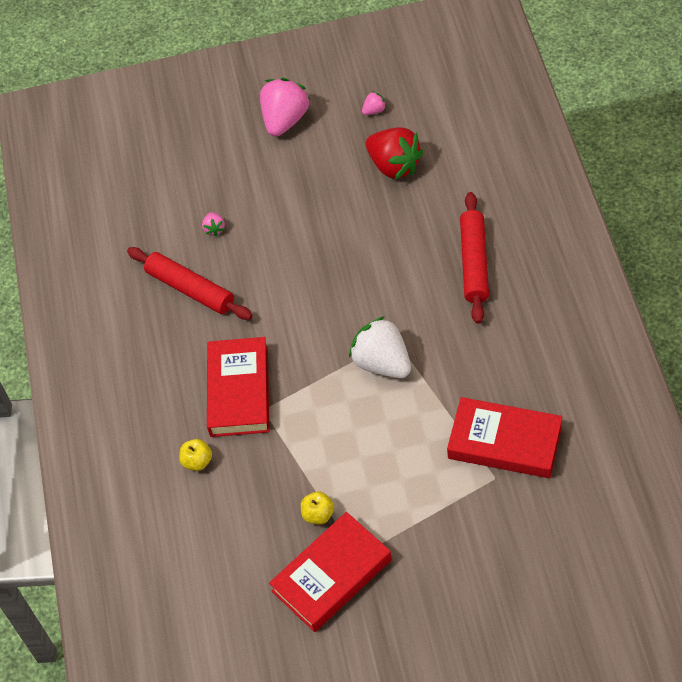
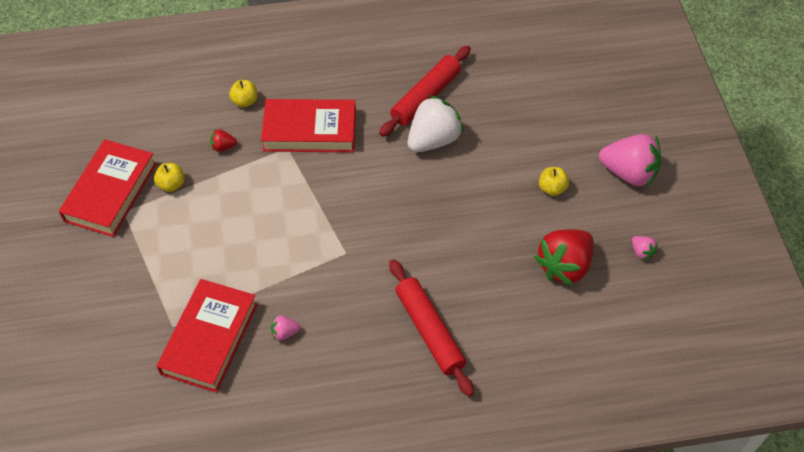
camera: 85 degrees right, 0 degrees up
pink strawberry [202,212,225,236] -> pink strawberry moved to [271,315,300,341]
red book [269,512,392,632] -> red book turned 60 degrees clockwise [59,139,157,237]
white strawberry [349,316,411,378] -> white strawberry moved to [408,95,464,152]
red rolling pin [460,192,489,324] -> red rolling pin turned 60 degrees clockwise [389,259,474,397]
none -> red strawberry [210,129,237,152]
none -> yellow apple [539,167,569,196]

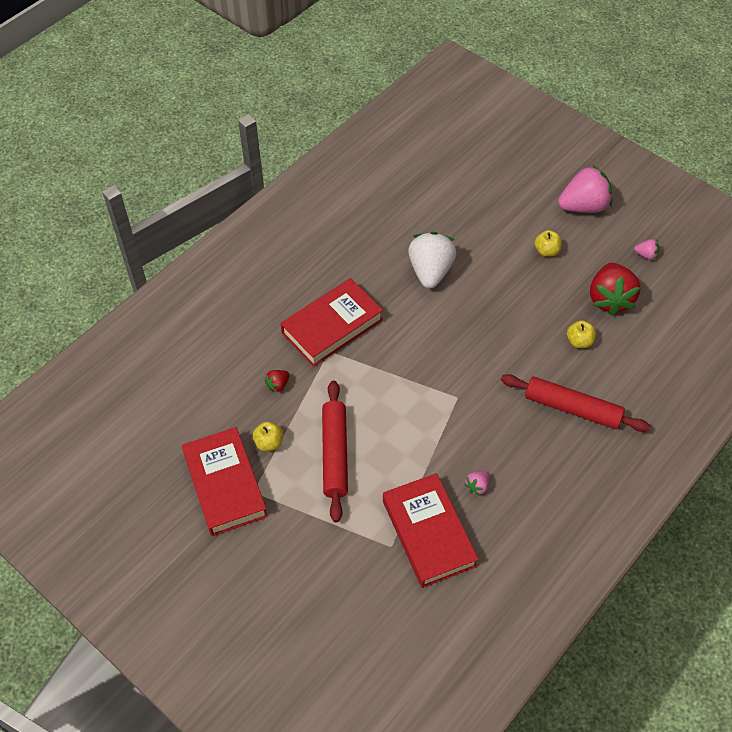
camera: 40 degrees left, 0 degrees up
yellow apple [229,80,258,107] -> yellow apple moved to [567,320,596,348]
red rolling pin [379,46,471,137] -> red rolling pin moved to [322,380,348,522]

